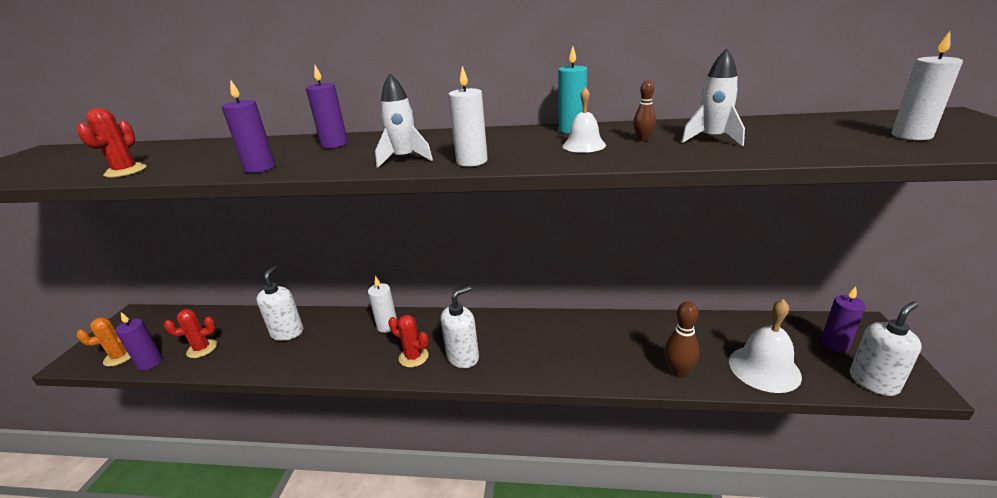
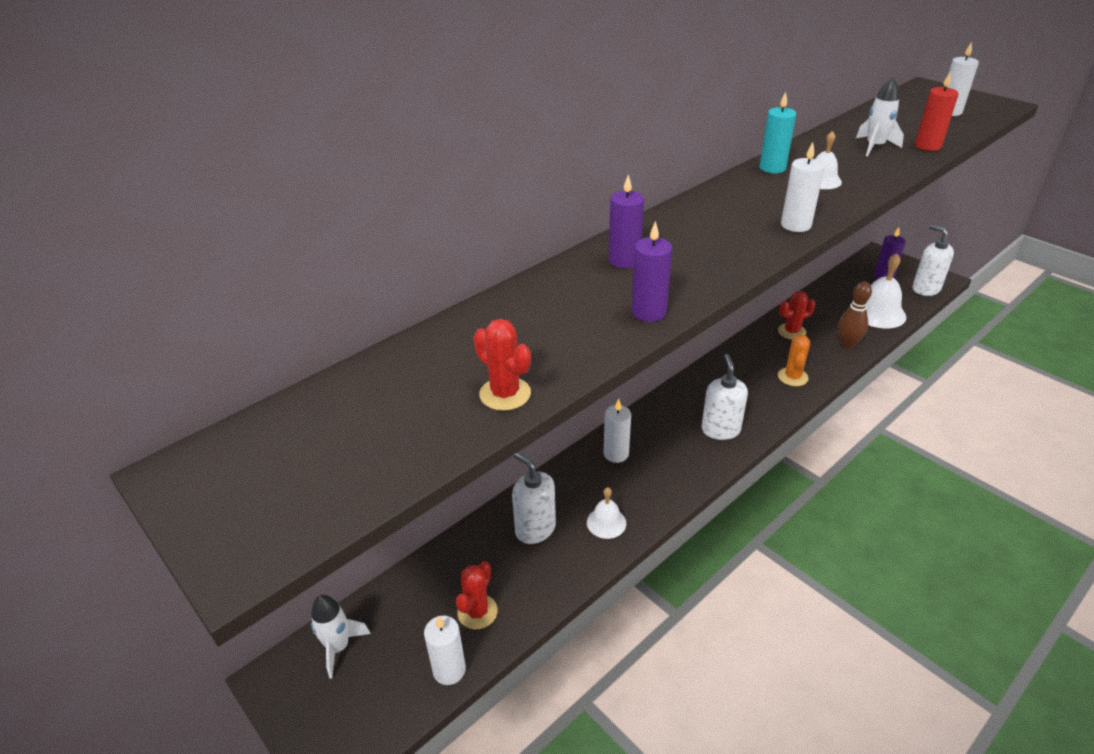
camera: 50 degrees left, 10 degrees up
orange cactus [76,317,131,367] -> orange cactus moved to [778,335,810,386]
purple candle [115,312,163,370] -> white candle [424,615,466,685]
white rocket [375,74,433,168] -> white rocket moved to [311,595,371,679]
red cactus [388,315,429,367] -> red cactus moved to [778,291,815,340]
brown bowling pin [633,80,656,141] -> none
white soap dispenser [850,302,922,396] -> white soap dispenser turned 45 degrees counterclockwise [912,225,954,296]
none -> white bell [587,487,626,539]
none -> red candle [915,71,959,151]

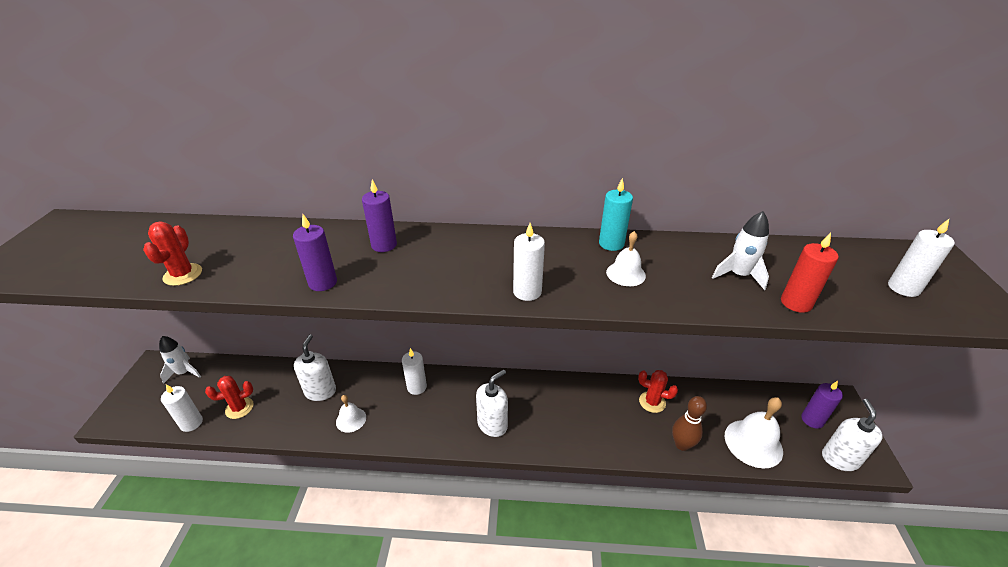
camera: 45 degrees right, 0 degrees up
orange cactus [778,335,810,386] -> none

